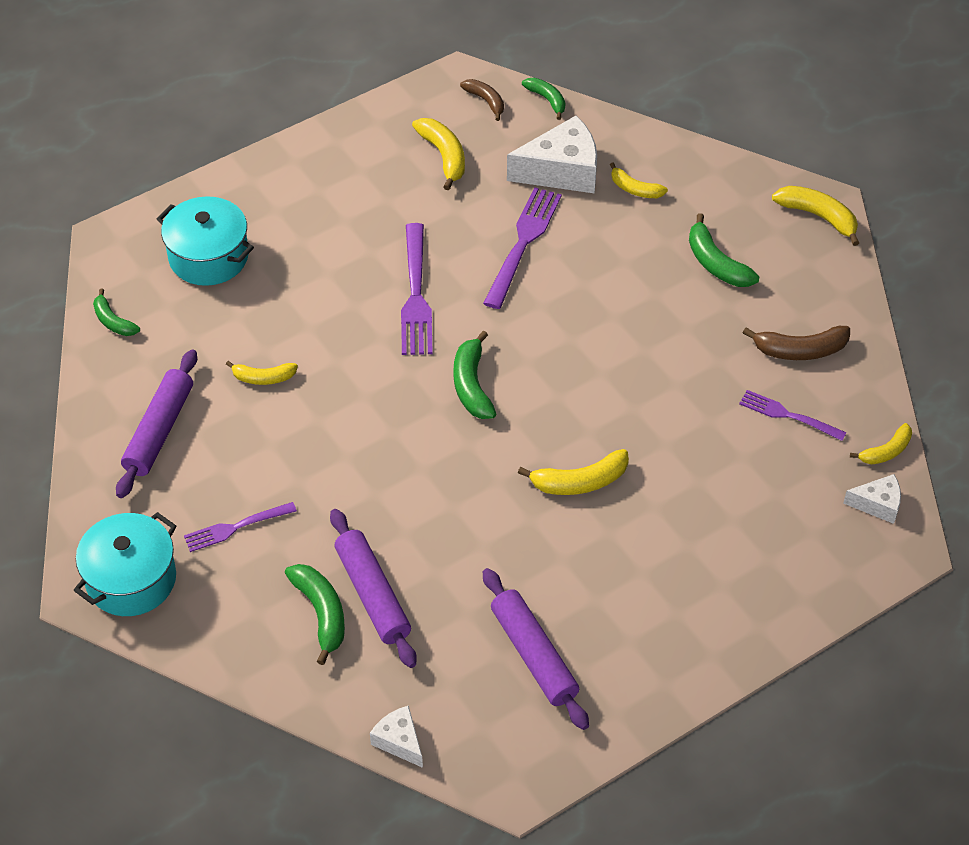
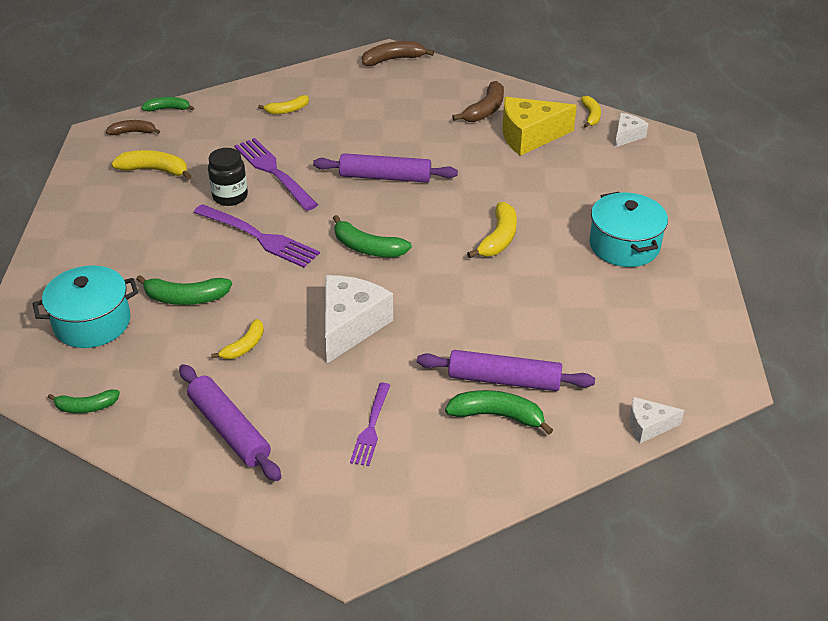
camera: 55 degrees left, 10 degrees down
turquoise pot [74,512,176,616] -> turquoise pot moved to [589,192,668,267]
purple rolling pin [483,568,589,730] -> purple rolling pin moved to [313,153,458,183]
white cheese [507,115,597,194] -> white cheese moved to [325,275,393,363]
green banana [689,213,760,287] -> green banana moved to [136,275,232,305]
purple fork [739,390,847,441] -> yellow cheese [502,97,577,156]
yellow banana [772,186,859,246] -> brown banana [362,41,434,66]
none -> black jar [208,148,248,206]

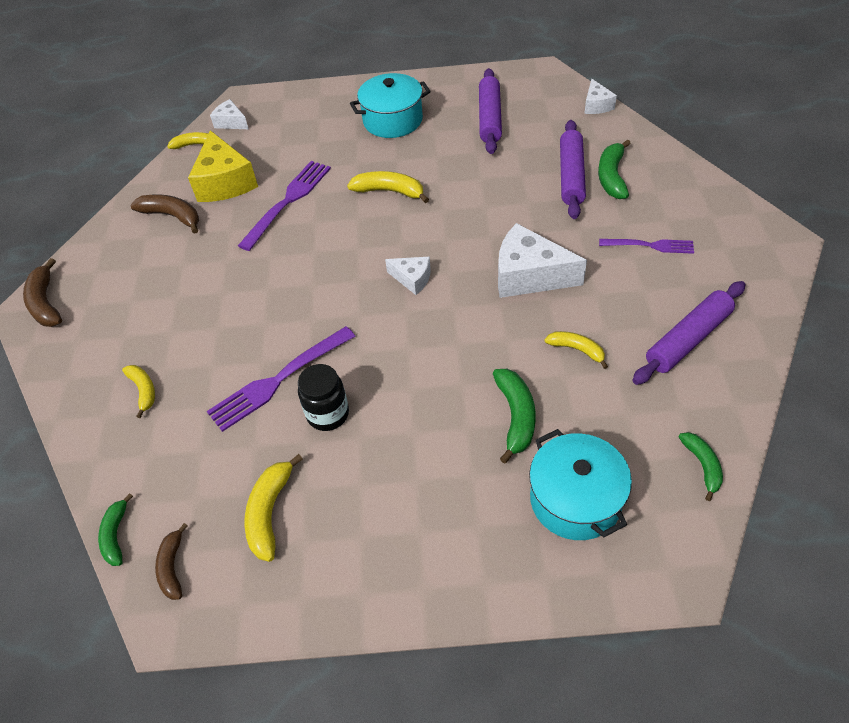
camera: 90 degrees left, 10 degrees up
purple fork [193,204,320,268] -> purple fork moved to [238,161,331,251]
purple rolling pin [313,153,458,183] -> purple rolling pin moved to [479,68,502,154]
green banana [333,215,412,257] -> white cheese [385,257,431,295]

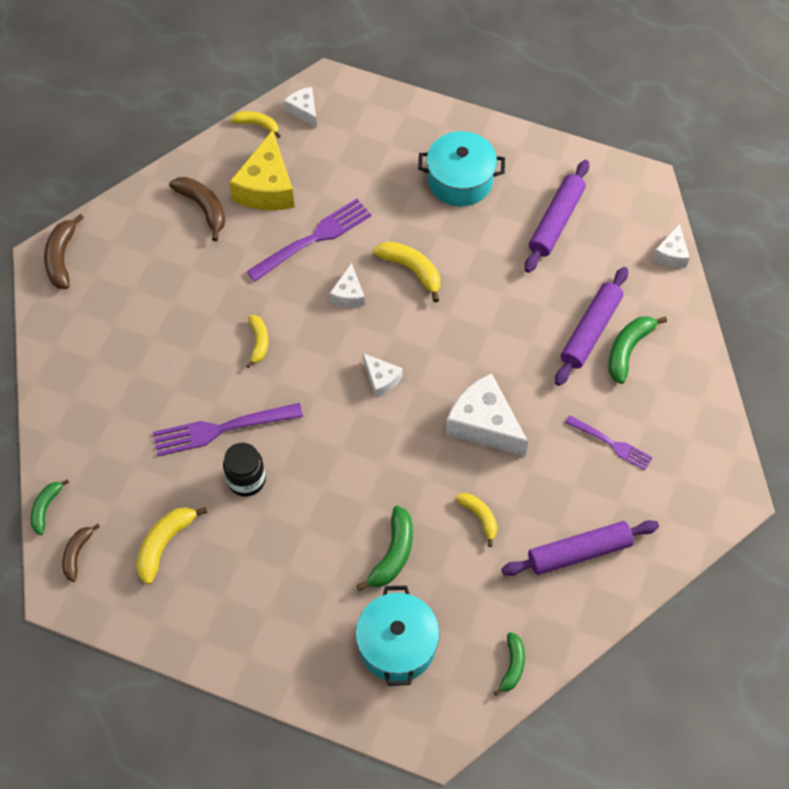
camera: 20 degrees right, 10 degrees up
yellow banana [122,365,155,418] -> yellow banana moved to [246,315,268,368]
none -> white cheese [329,263,365,308]

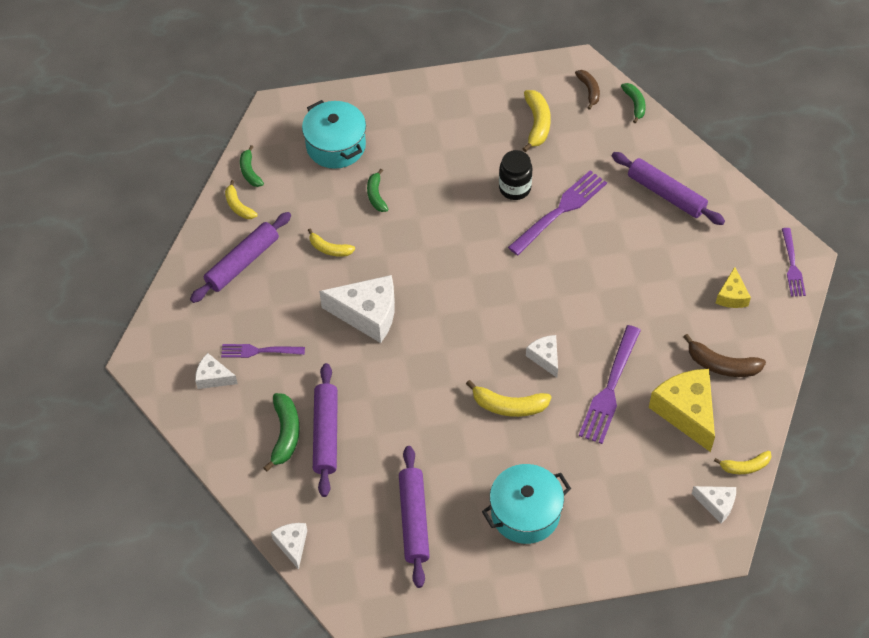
camera: 150 degrees right, 5 degrees down
brown banana [44,214,84,289] -> purple fork [782,228,806,297]
yellow banana [246,315,268,368] -> yellow banana moved to [225,180,258,219]
green banana [356,506,413,591] -> green banana [367,169,388,212], size x0.66
white cheese [363,353,403,398] -> white cheese moved to [195,353,238,389]
none -> purple rolling pin [612,152,725,225]
none -> yellow cheese [716,267,751,308]

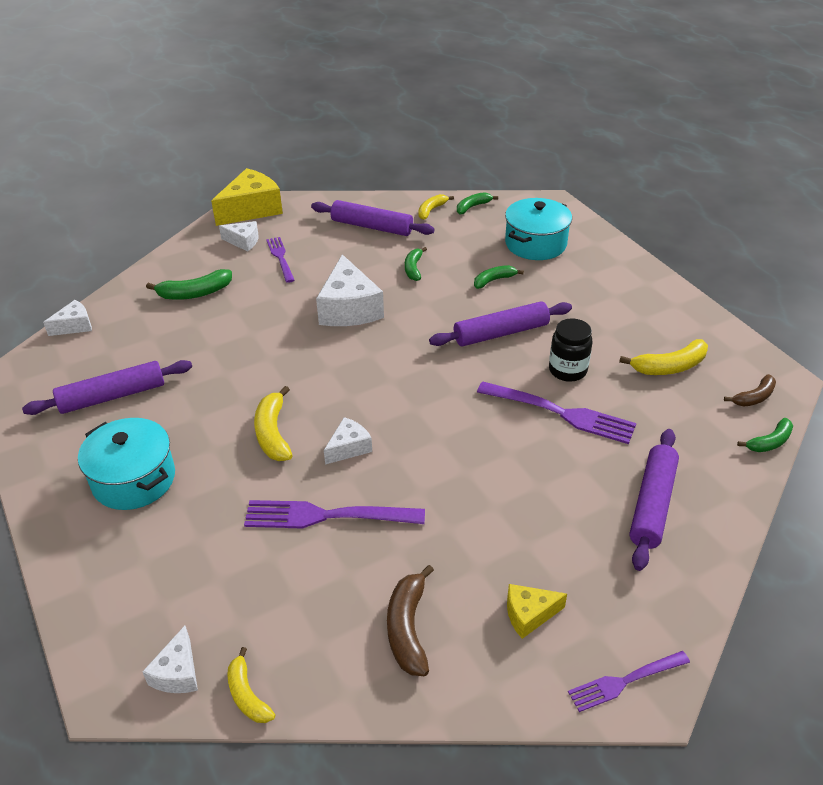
camera: 70 degrees right, 15 degrees down
white cheese [195,353,238,389] -> white cheese turned 105 degrees clockwise [219,221,258,252]
yellow banana [308,228,355,257] -> green banana [405,247,427,281]
purple rolling pin [313,363,338,497] -> purple rolling pin moved to [429,301,572,346]
yellow cheese [649,369,715,452] -> yellow cheese moved to [211,168,283,226]

